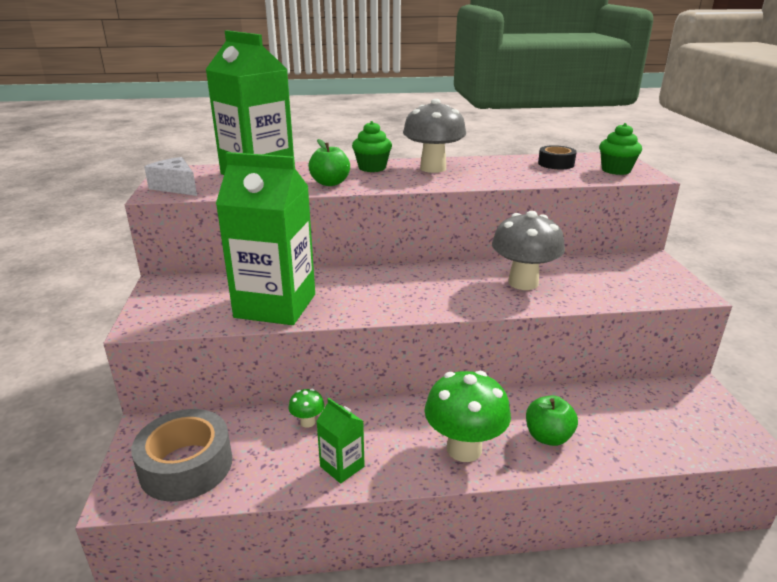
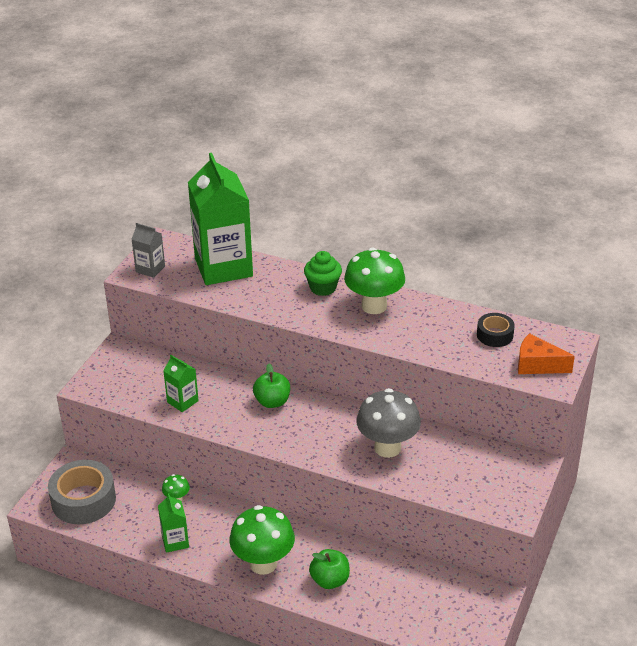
camera: 30 degrees right, 10 degrees up
white cheese [144,157,197,196] -> grey carton [131,223,165,278]
green carton [216,152,315,325] -> green carton [163,355,199,412], size x0.44
green apple [308,139,350,186] -> green apple moved to [253,363,290,408]
grey mushroom [403,99,466,173] -> green mushroom [344,247,405,314]
green cupcake [599,123,642,175] -> orange cheese [518,333,575,374]

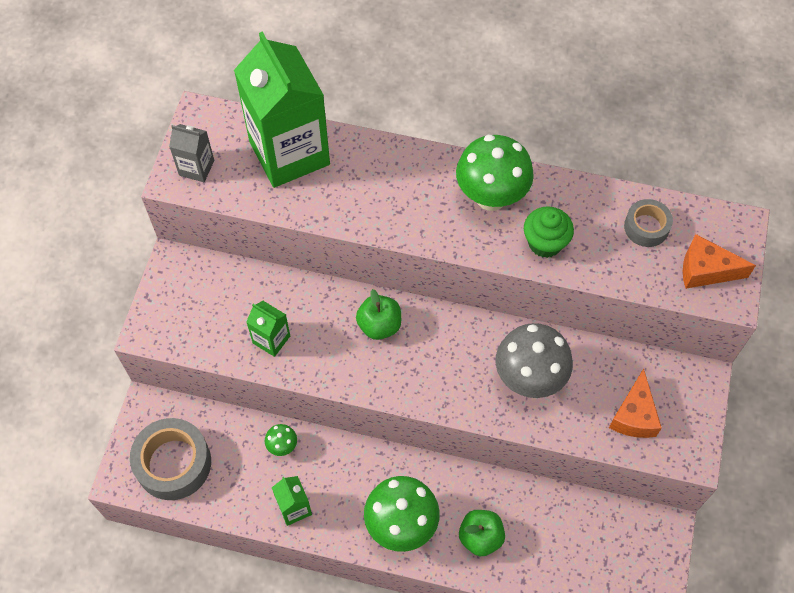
camera: 10 degrees left, 25 degrees up
green cupcake [304,251,342,296] -> green cupcake moved to [524,206,574,258]
black tape [477,313,515,347] -> grey tape [624,199,673,247]
none -> orange cheese [609,369,662,438]

